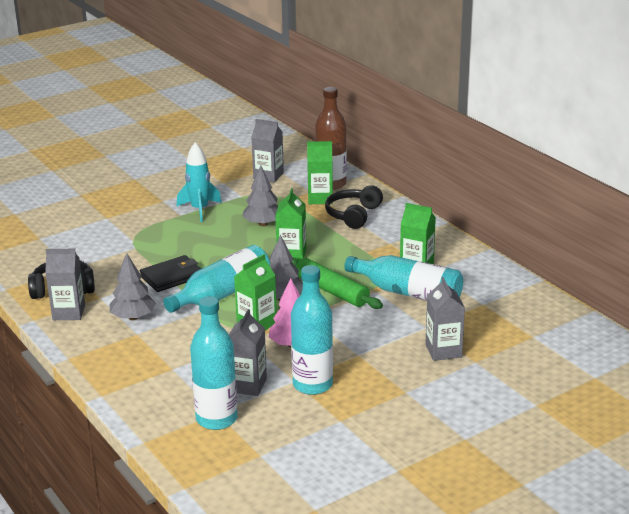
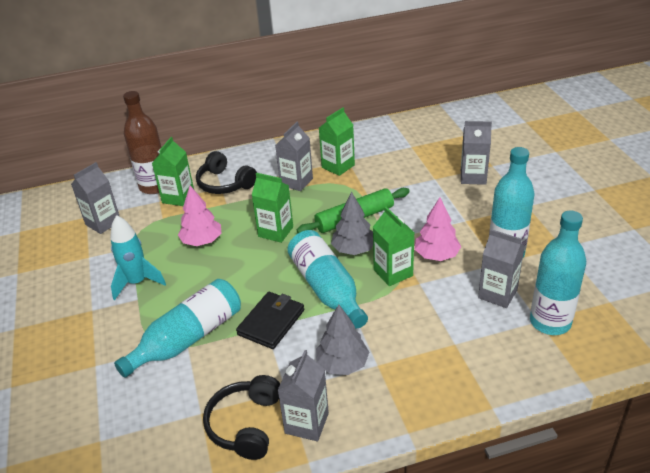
camera: 70 degrees left, 10 degrees up
black wallet [140,255,201,292] -> black wallet turned 45 degrees clockwise [236,292,304,349]
grey tree [242,165,278,226] -> pink tree [178,186,221,246]
turquoise bottle [344,255,463,301] -> turquoise bottle moved to [114,279,241,378]
none -> grey carton [275,122,313,191]

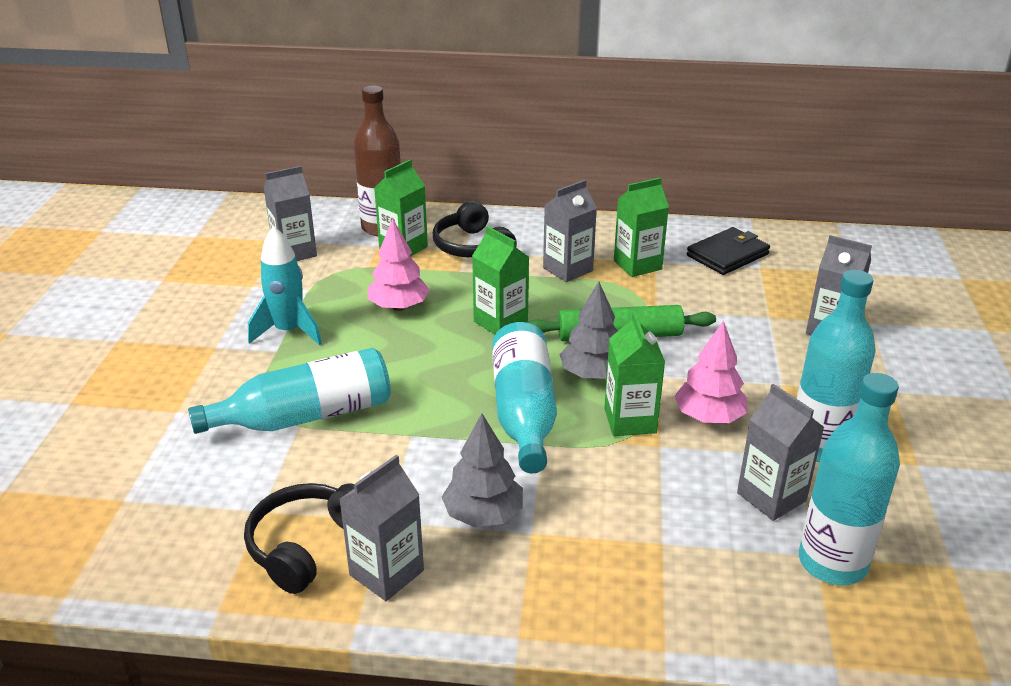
camera: 20 degrees right, 5 degrees down
black wallet [236,292,304,349] -> black wallet moved to [687,227,770,275]

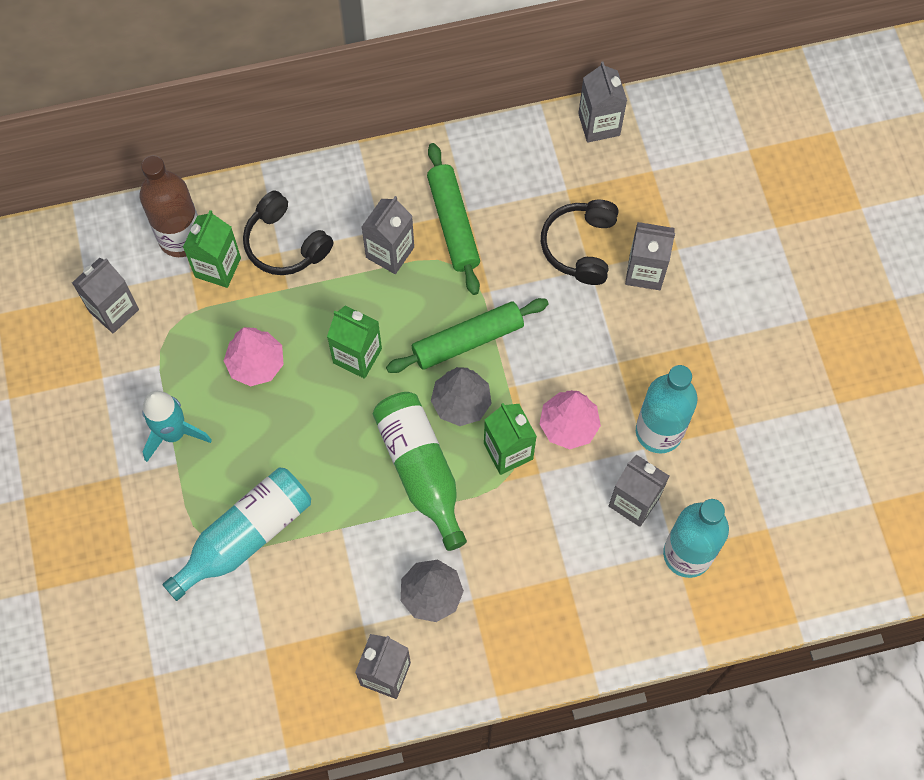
camera: 20 degrees left, 35 degrees up
black headphones [244,483,354,594] -> black headphones moved to [541,200,618,285]
turquoise bottle [492,322,557,473] -> green bottle [373,392,467,551]
green carton [614,177,669,277] -> green rolling pin [427,143,480,295]
black wallet [687,227,770,275] -> none
none -> grey carton [578,62,627,143]

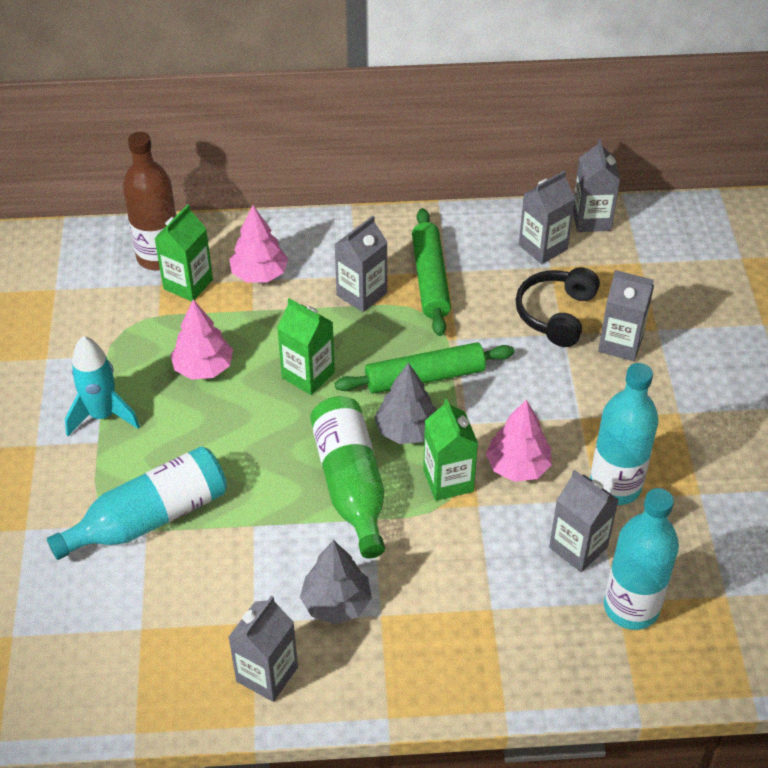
camera: 10 degrees right, 20 degrees down
grey carton [72,258,139,333] -> grey carton moved to [519,170,575,264]
black headphones [243,191,334,275] -> pink tree [230,205,288,283]

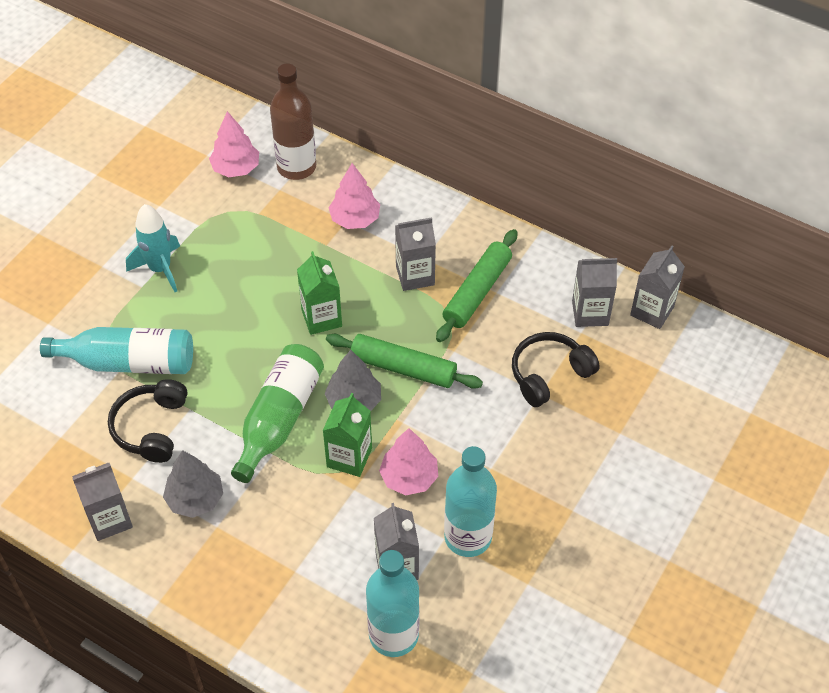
camera: 35 degrees right, 5 degrees up
green carton [154,204,213,301] -> none
pink tree [170,300,233,380] -> pink tree moved to [209,111,259,177]
grey carton [598,270,654,361] -> none
none -> black headphones [108,379,187,463]

